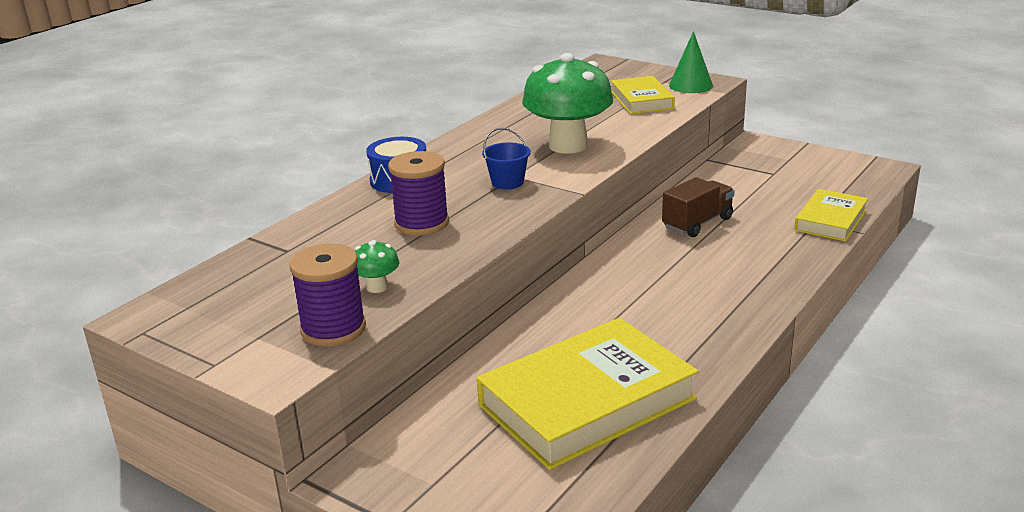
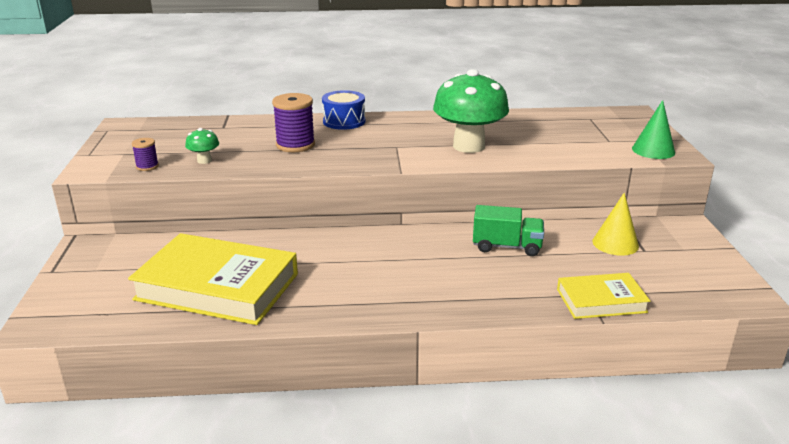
camera: 50 degrees right, 0 degrees up
purple spool [289,244,366,346] -> purple spool [131,138,159,171], size x0.53
blue bucket [482,128,531,189] -> none
yellow book [611,76,675,114] -> none
brown truck [662,177,735,237] -> green truck [473,205,544,256]
none -> yellow cone [593,192,639,256]

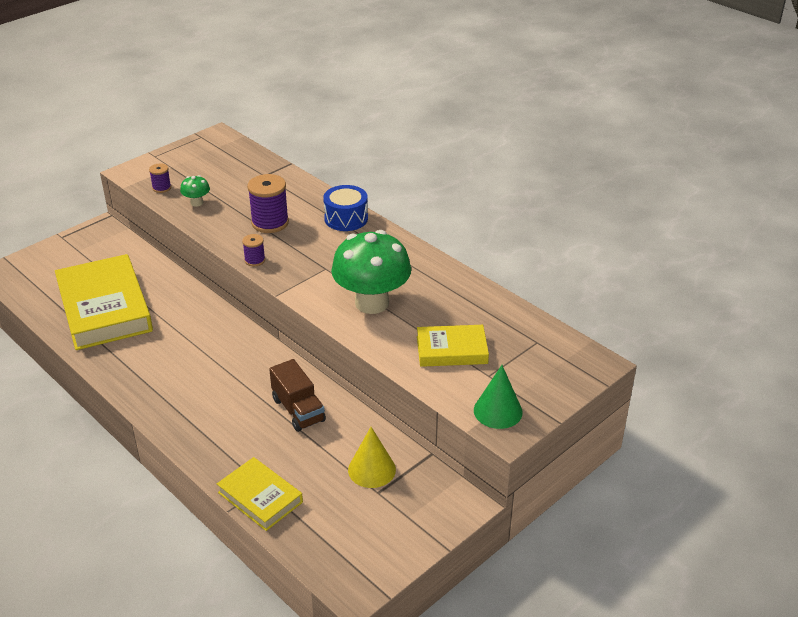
camera: 50 degrees right, 10 degrees up
green truck [473,205,544,256] -> brown truck [269,359,326,432]
none -> purple spool [242,234,265,266]
none -> yellow book [417,325,489,367]

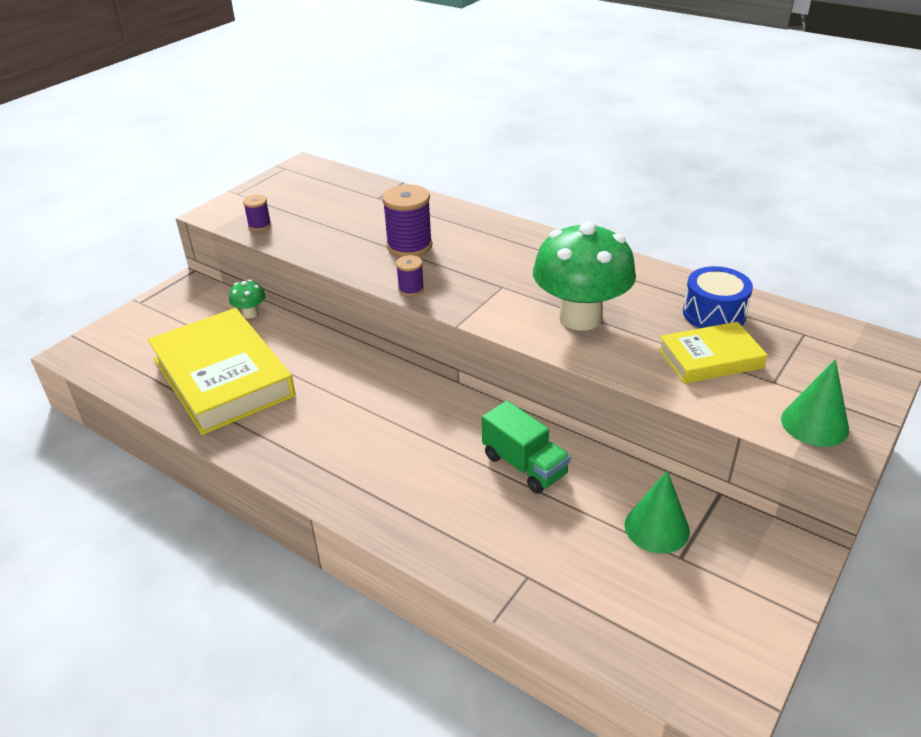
camera: 10 degrees left, 0 degrees up
green mushroom [180,175,210,207] -> green mushroom moved to [229,280,266,318]
yellow book [217,457,303,531] -> none
brown truck [269,359,326,432] -> green truck [482,401,571,494]
blue drum [323,185,368,231] -> blue drum moved to [683,266,753,328]
yellow cone [348,427,396,488] -> green cone [625,470,690,553]

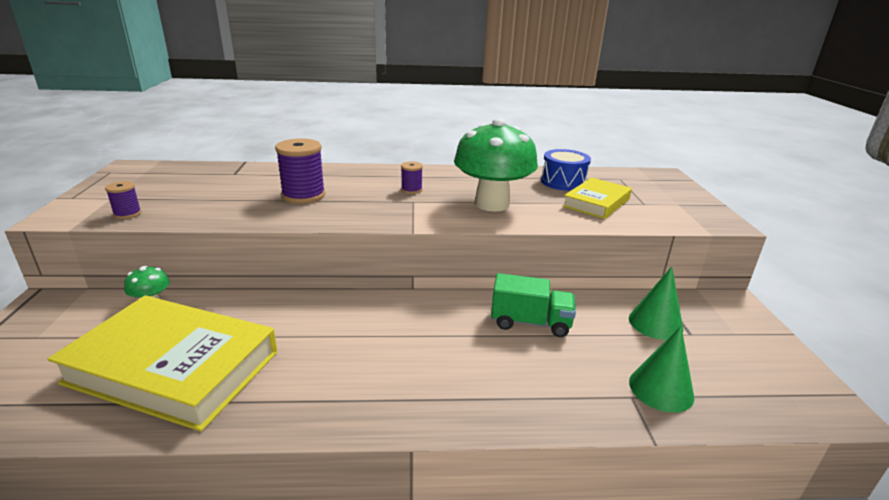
camera: 40 degrees left, 10 degrees down
purple spool [396,255,424,296] -> purple spool moved to [401,161,423,194]
green cone [781,359,849,447] -> green cone moved to [629,326,694,413]

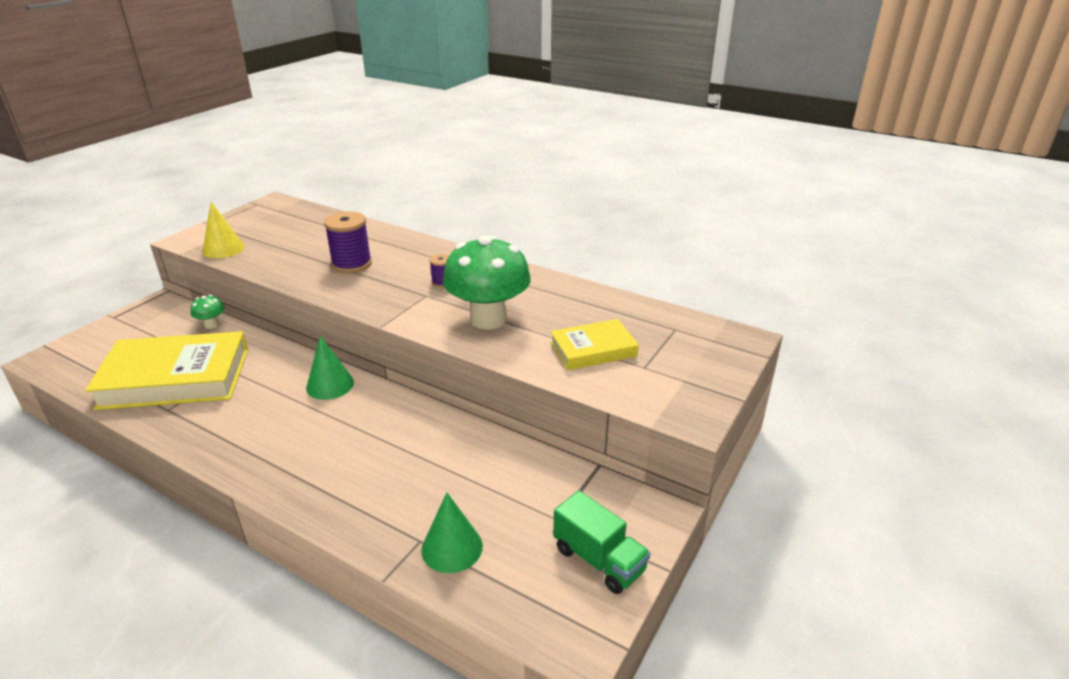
camera: 35 degrees right, 5 degrees up
yellow book [47,295,277,431] -> yellow book turned 60 degrees counterclockwise [85,331,248,410]
purple spool [105,181,142,219] -> yellow cone [203,202,245,258]
green truck [491,273,576,337] -> green truck moved to [553,491,651,594]
blue drum [541,149,591,191] -> none
green cone [629,267,683,340] -> green cone moved to [306,336,354,400]

